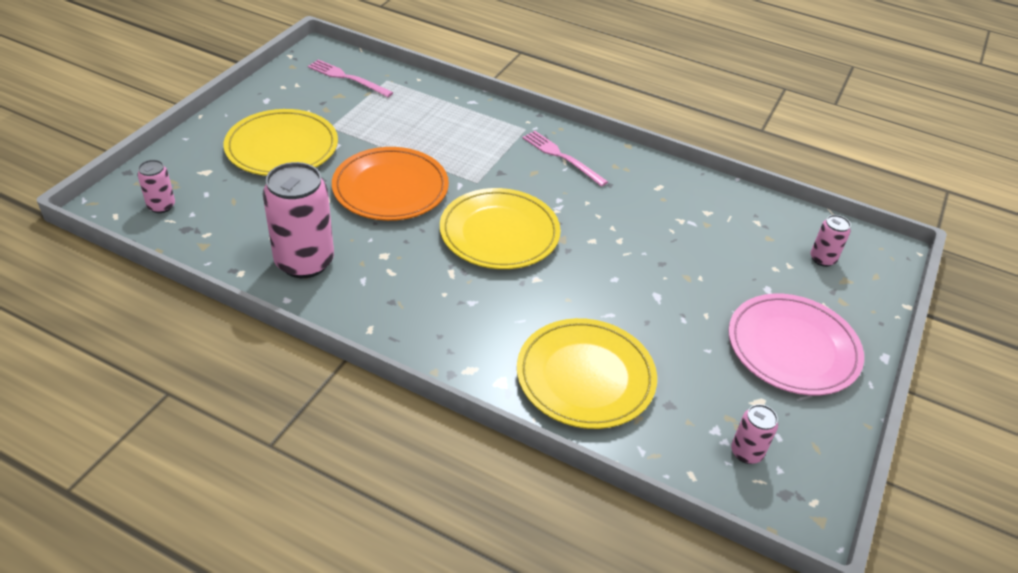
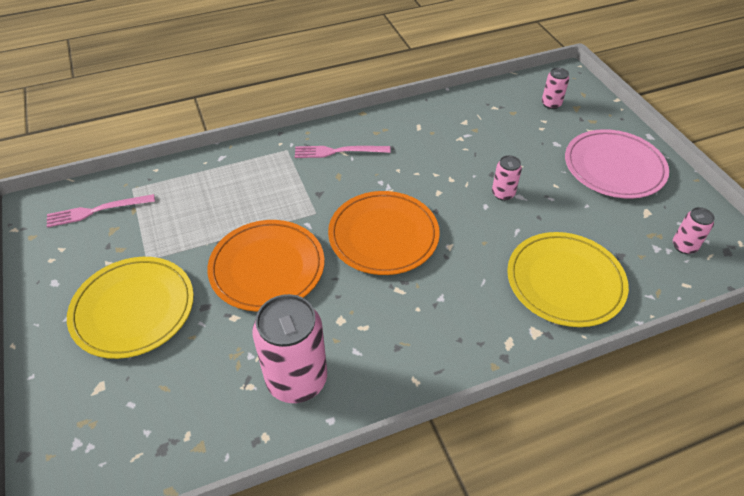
camera: 45 degrees left, 5 degrees up
pink can [137,160,175,213] -> pink can moved to [492,155,522,201]
yellow plate [440,188,561,269] -> orange plate [328,191,440,275]

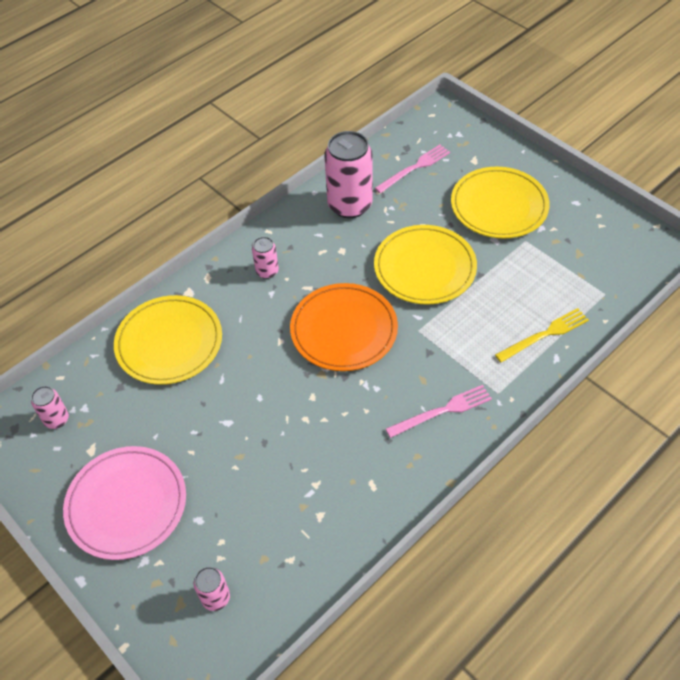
camera: 160 degrees right, 5 degrees up
pink fork [47,194,155,228] -> pink fork moved to [375,145,450,193]
orange plate [207,220,325,312] -> yellow plate [374,225,477,305]
pink can [492,155,522,201] -> pink can moved to [252,237,279,279]
none -> yellow fork [495,308,589,362]

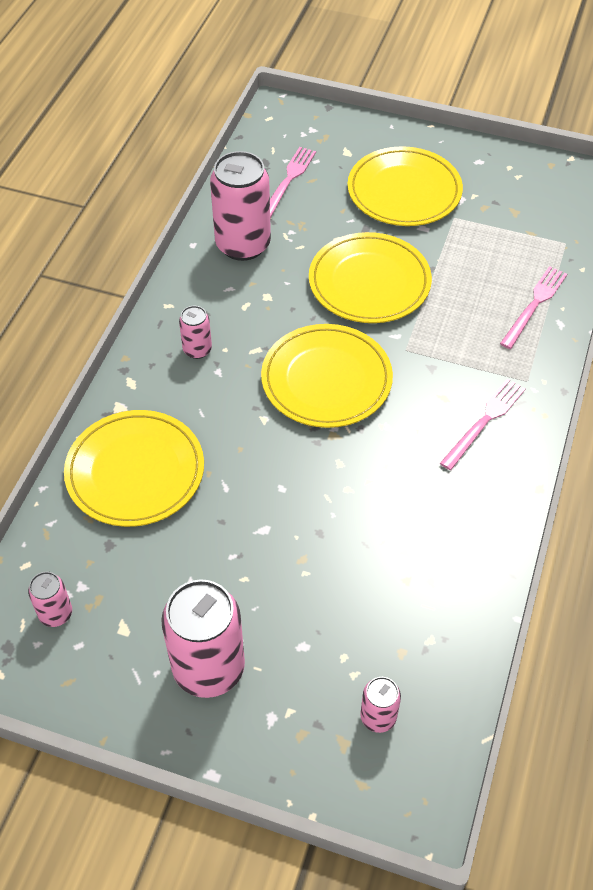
camera: 30 degrees left, 0 degrees up
pink plate [63,446,186,560] -> pink can [161,579,245,698]
orange plate [290,283,398,371] -> yellow plate [261,324,393,428]
yellow fork [495,308,589,362] -> pink fork [500,266,567,349]

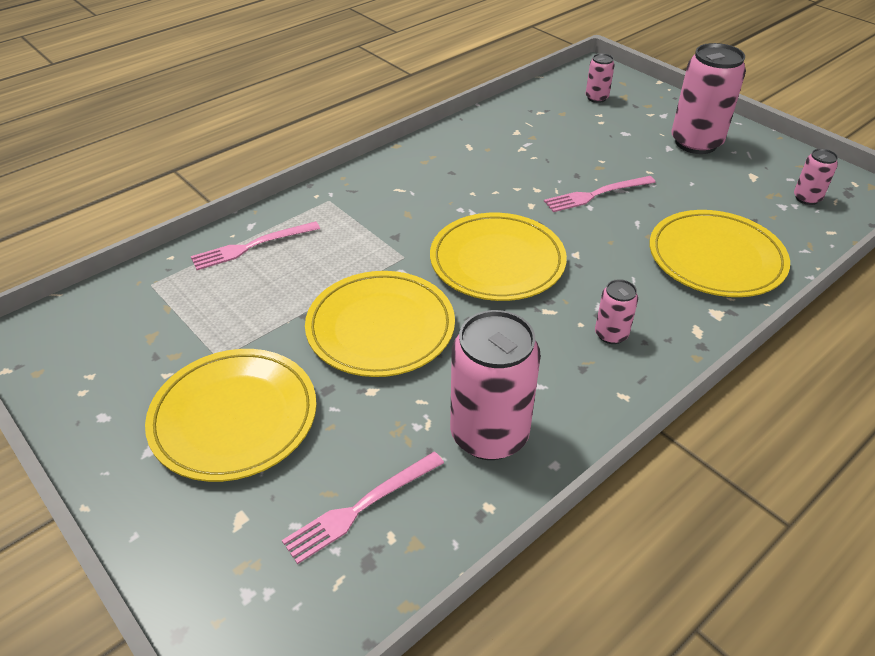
camera: 150 degrees left, 10 degrees down
pink fork [440,378,526,470] -> pink fork moved to [544,176,656,212]

